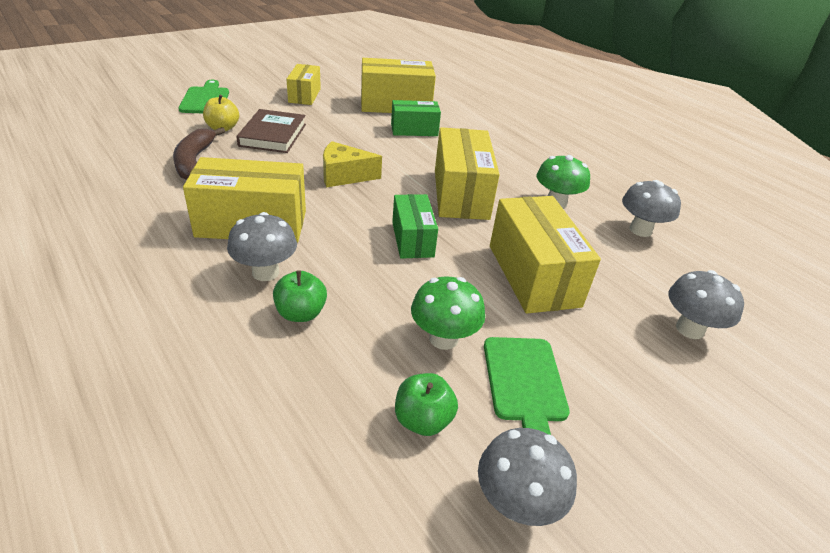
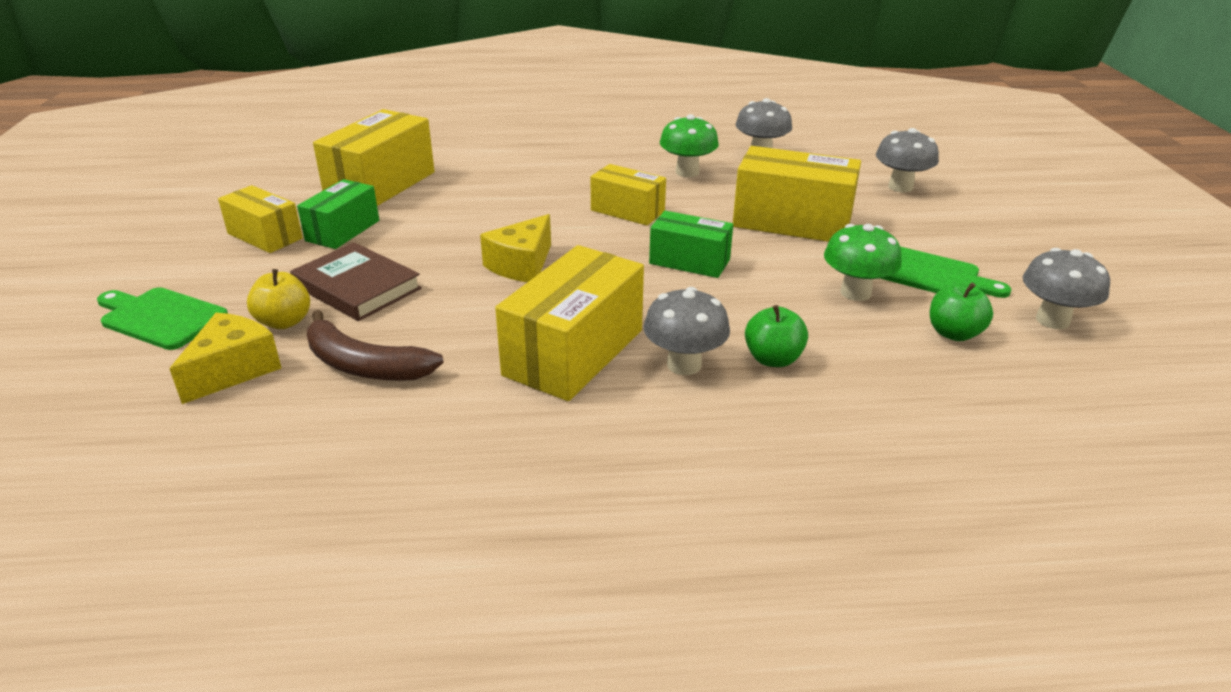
camera: 55 degrees left, 5 degrees down
green box [391,100,441,136] -> green box moved to [297,179,379,249]
yellow box [435,127,500,220] -> yellow box [591,164,666,226], size x0.61
none -> yellow cheese [170,312,281,404]

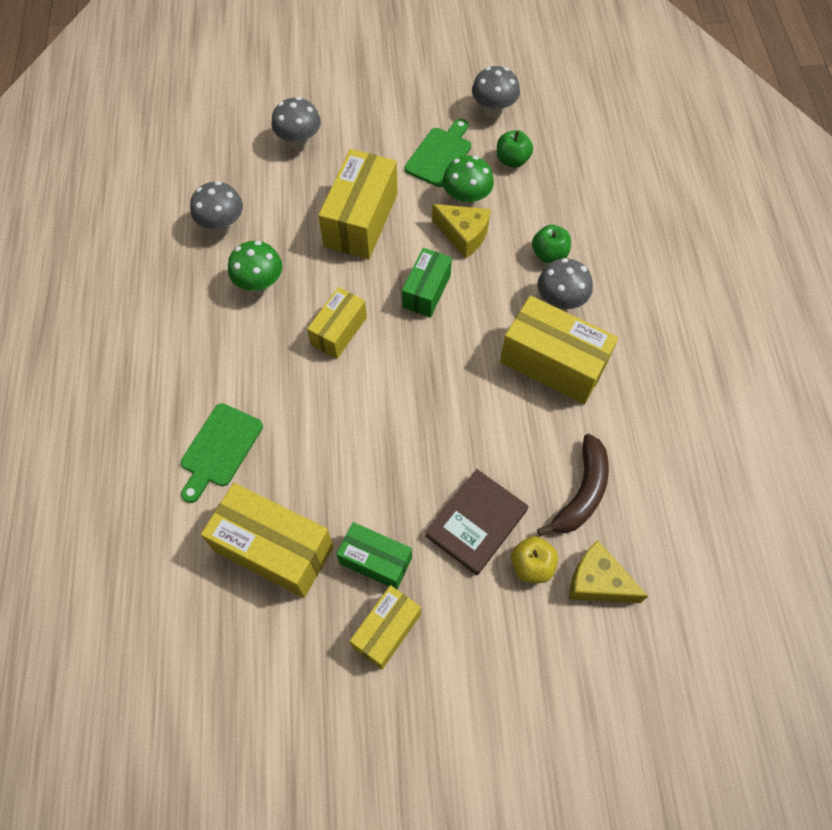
camera: 90 degrees left, 30 degrees up
green cutting board [97,287,228,350] -> green cutting board moved to [181,403,263,503]
yellow cheese [480,214,551,282] -> yellow cheese moved to [432,204,491,259]

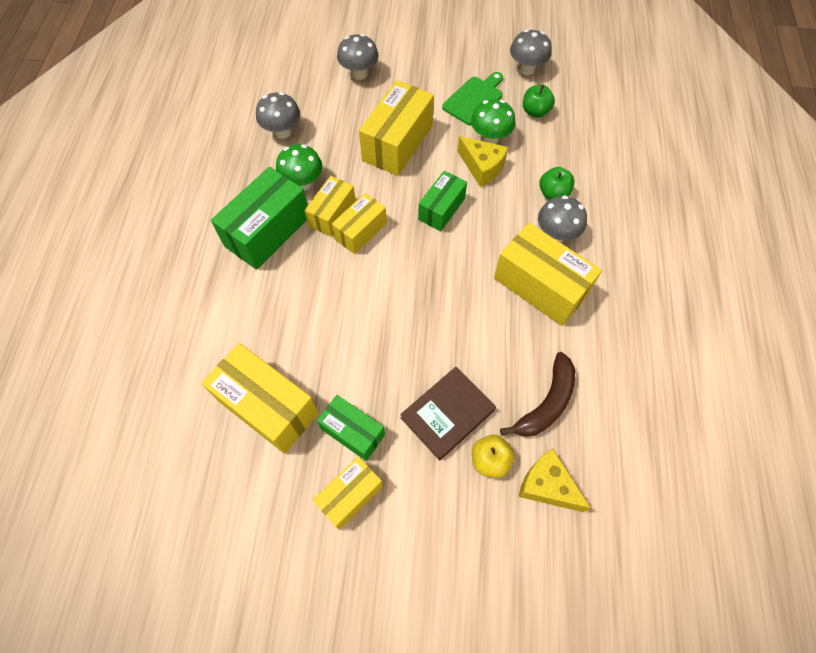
camera: 10 degrees right, 0 degrees up
green cutting board [181,403,263,503] -> none
none -> green box [211,167,308,270]
none -> yellow box [305,176,356,237]

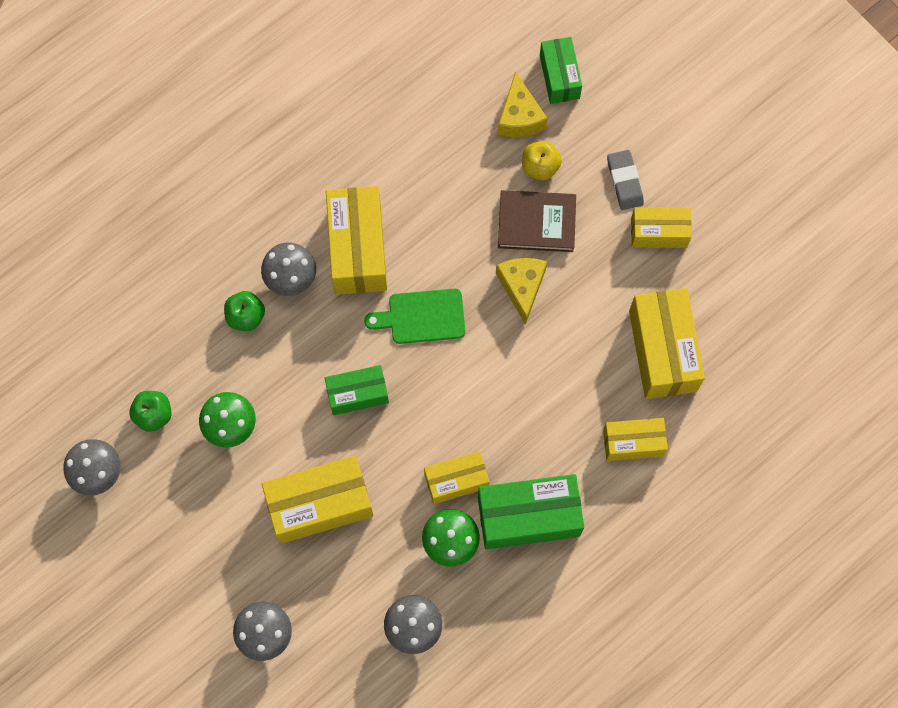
camera: 135 degrees left, 10 degrees up
green box [317,395,385,461] -> green box moved to [540,37,582,104]
yellow box [332,193,387,254] -> yellow box moved to [603,418,668,461]
green cutting board [442,72,503,125] -> green cutting board moved to [364,289,465,344]
yellow cheese [457,136,508,187] -> yellow cheese moved to [496,258,547,325]
brown banana [500,352,575,437] -> none
none -> grey eraser [607,150,644,210]

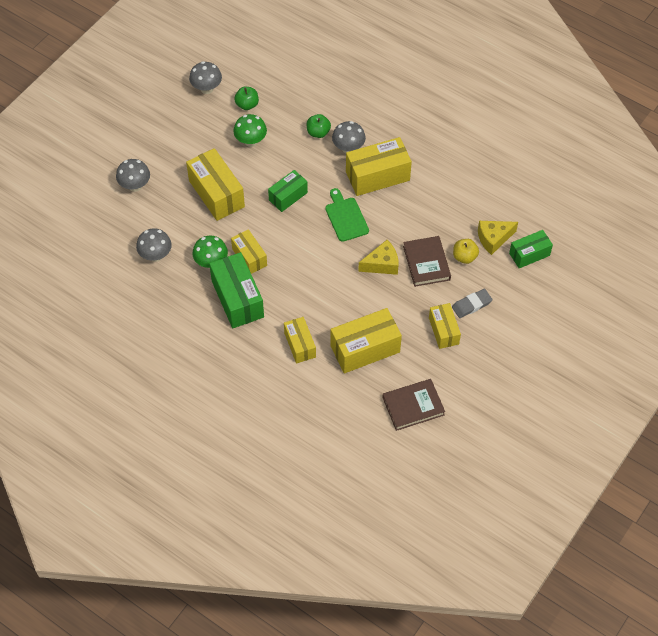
camera: 75 degrees right, 15 degrees down
green box [325,365,389,415] -> green box turned 75 degrees clockwise [268,170,308,212]
none -> brown book [382,379,445,431]

